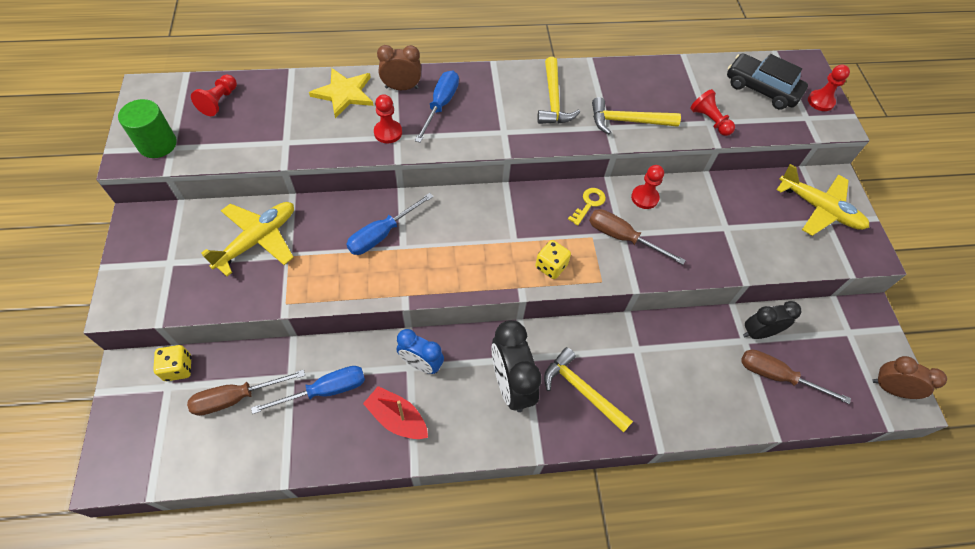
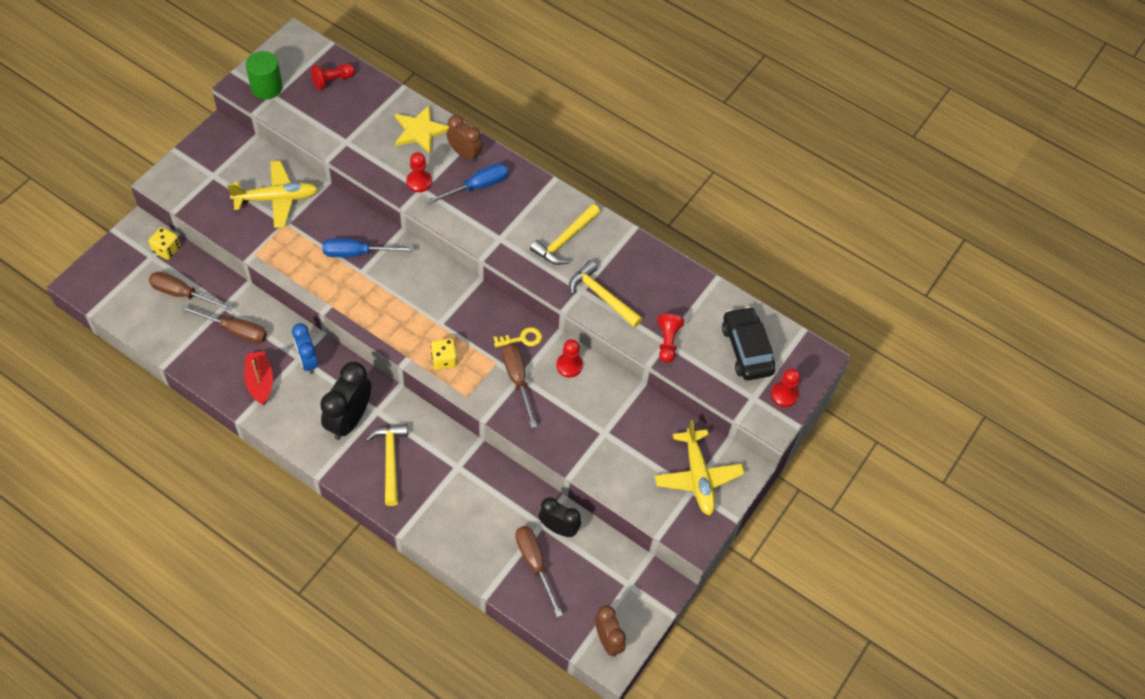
camera: 40 degrees right, 0 degrees up
blue screwdriver [251,366,365,414] -> brown screwdriver [181,305,267,344]

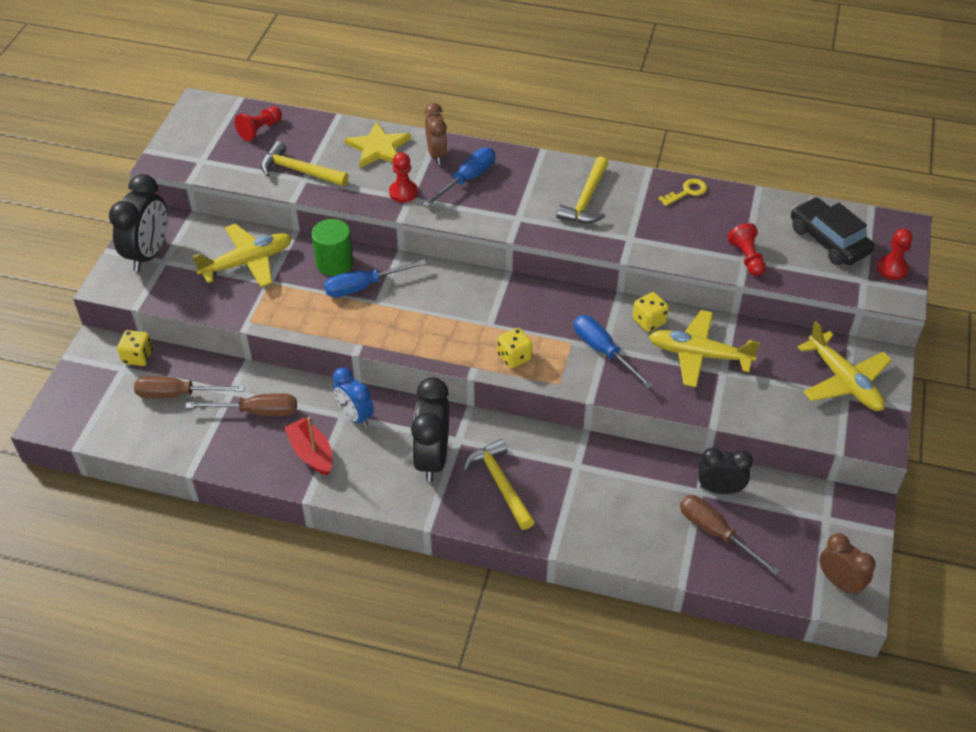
camera: 15 degrees left, 10 degrees down
green cylinder [246,51,283,99] -> green cylinder moved to [312,219,353,276]
brown clock [446,115,483,162] -> brown clock turned 60 degrees clockwise [425,103,448,165]
yellow key [493,327,542,347] -> yellow key moved to [658,179,707,206]
brown screwdriver [502,344,537,428] -> blue screwdriver [574,315,654,389]
red pawn [556,339,583,378] -> yellow dice [633,292,669,332]
yellow hammer [569,260,642,328] -> yellow hammer moved to [261,141,349,186]
none -> black clock [109,174,168,272]
none -> yellow plane [649,310,760,387]

